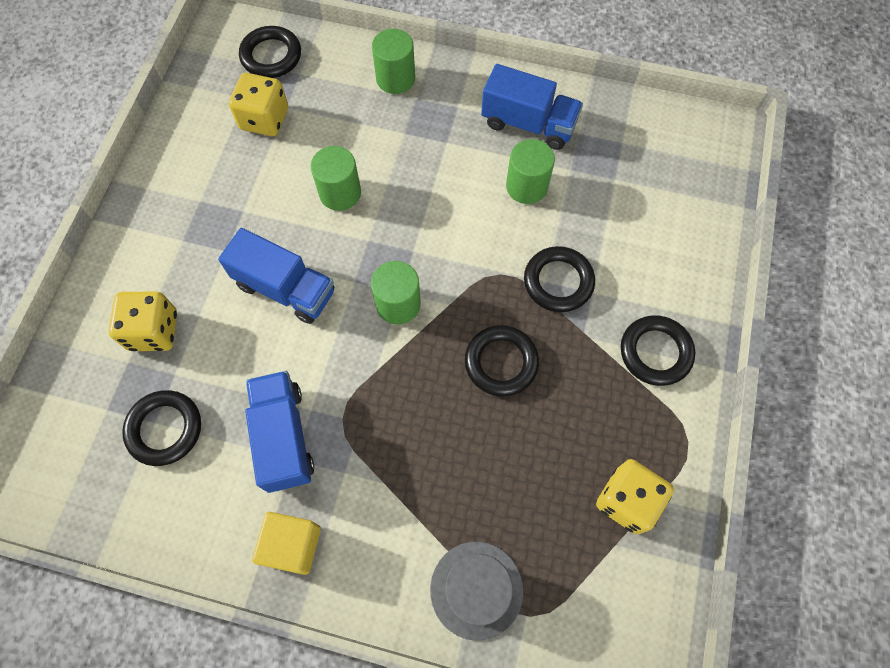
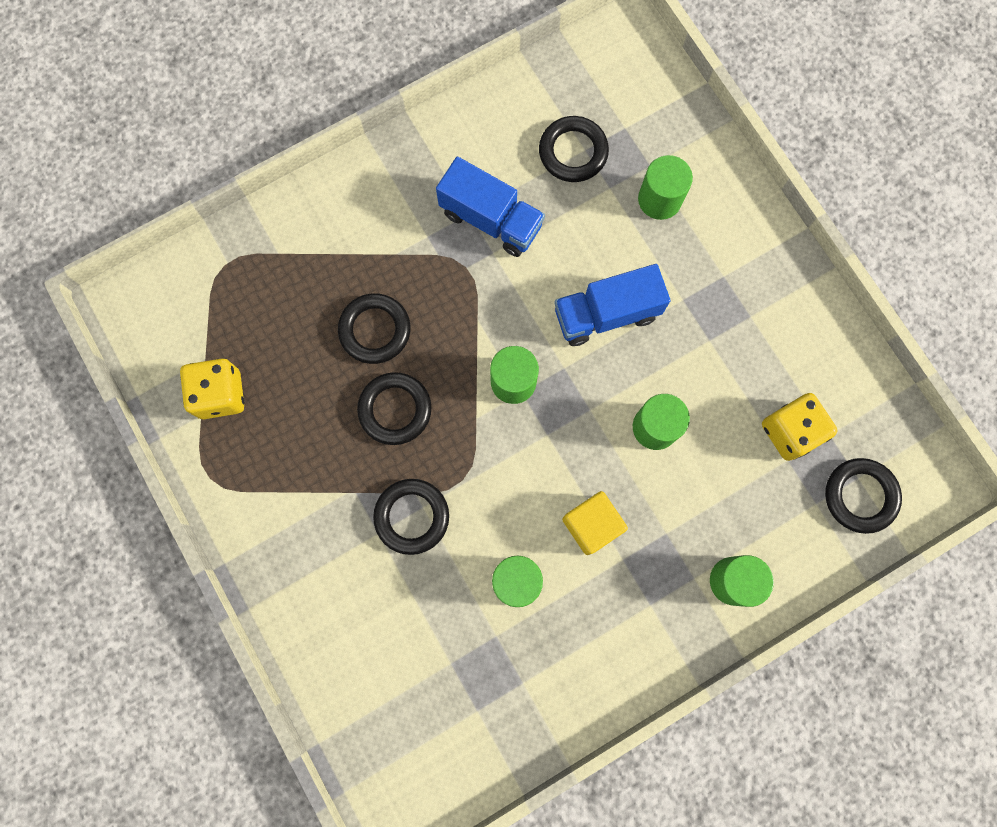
camera: 135 degrees right, 10 degrees up
yellow dice [108,292,177,351] -> green cylinder [638,155,693,220]
yellow cube [252,512,321,575] -> yellow cube moved to [562,491,628,555]
grey hat [430,542,523,641] -> none
blue truck [481,64,583,150] -> none
black ring [621,315,695,386] -> black ring moved to [338,293,411,364]

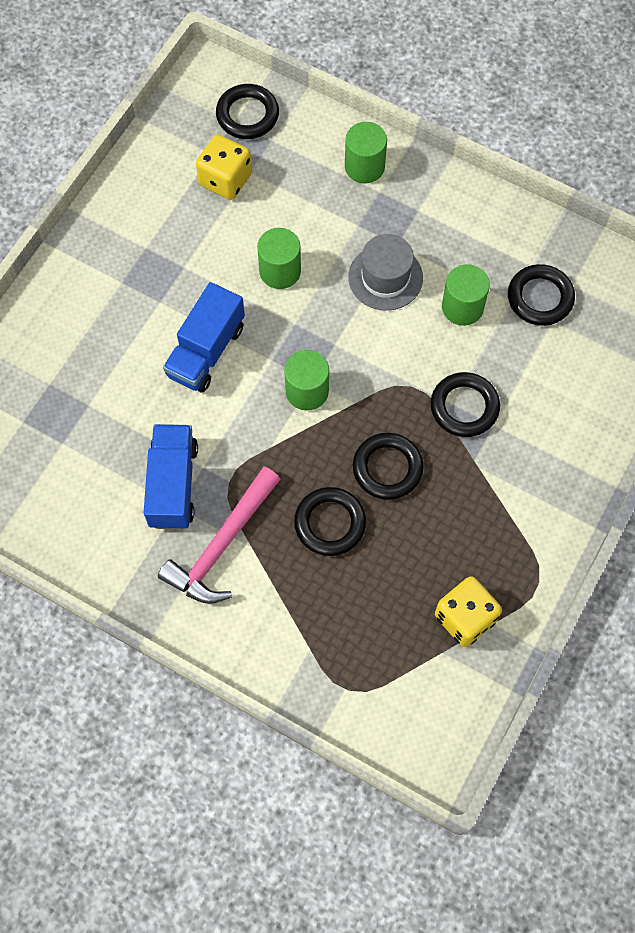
camera: 120 degrees left, 10 degrees down
black ring [539,116,609,182] -> black ring moved to [508,264,575,326]
blue truck [554,264,671,346] -> blue truck turned 75 degrees clockwise [163,282,245,393]
yellow cube [562,491,628,555] -> grey hat [348,234,423,311]
green cylinder [638,155,693,220] -> none
none -> pink hammer [158,467,281,604]

